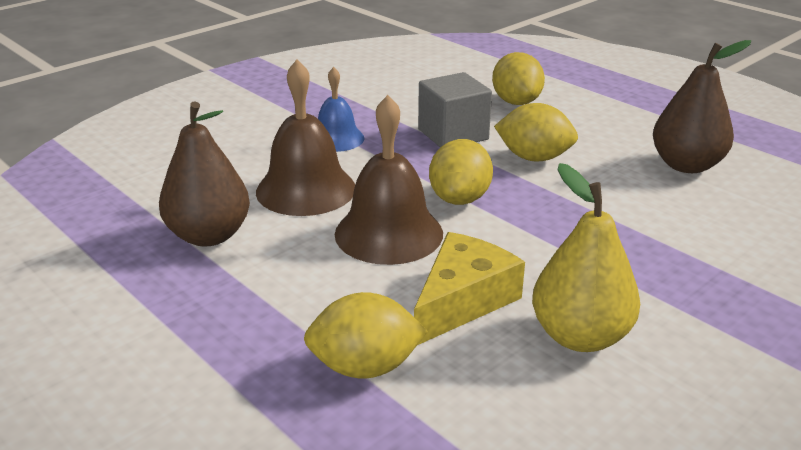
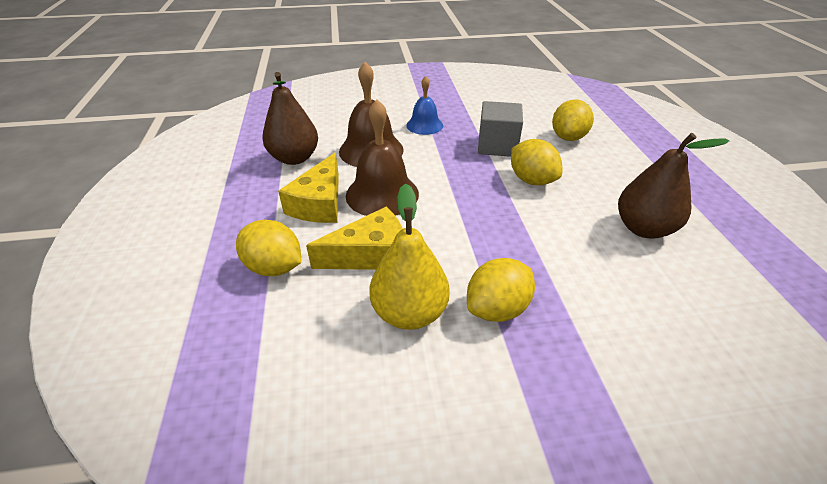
camera: 35 degrees right, 10 degrees up
yellow lemon [429,139,493,205] -> yellow lemon moved to [467,258,535,322]
none -> yellow cheese [278,153,339,223]

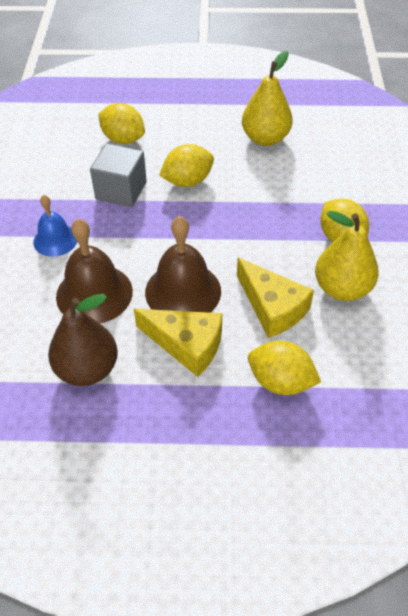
camera: 80 degrees left, 10 degrees up
yellow lemon [236,220,301,276] -> yellow lemon turned 75 degrees clockwise [248,341,321,395]
yellow cheese [306,207,403,270] -> yellow cheese turned 150 degrees clockwise [237,258,314,338]
brown pear [618,133,729,238] -> yellow pear [242,50,293,146]

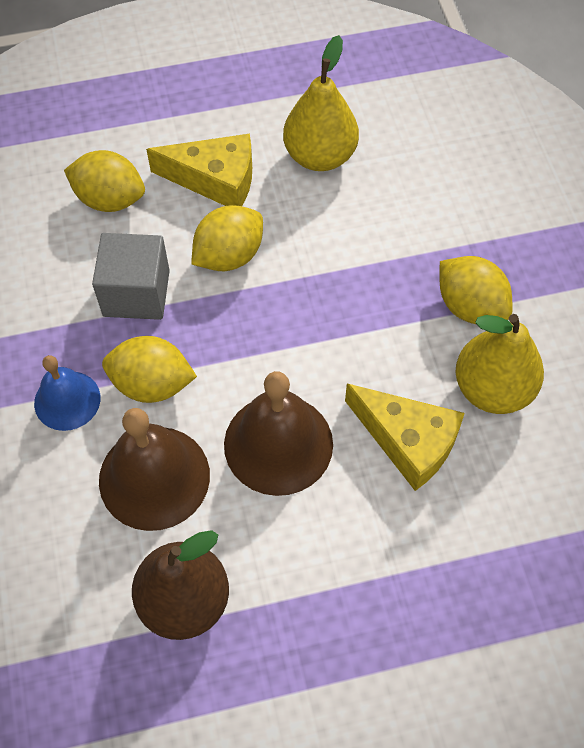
camera: 15 degrees left, 10 degrees up
yellow cheese [134,309,222,377] -> yellow cheese moved to [146,134,252,206]
yellow lemon [248,341,321,395] -> yellow lemon moved to [102,336,197,403]

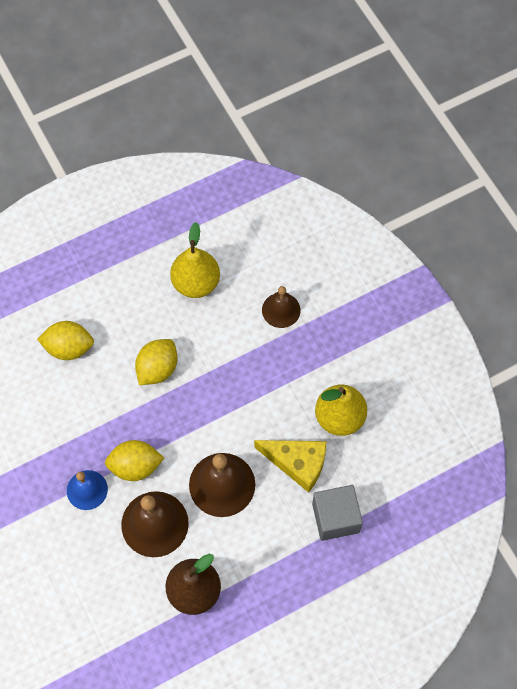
camera: 15 degrees left, 5 degrees up
grey cube [92,233,170,320] -> grey cube moved to [312,485,363,541]
yellow cheese [146,134,252,206] -> none
yellow lemon [440,256,512,324] -> none
none -> brown bell [262,286,301,328]

